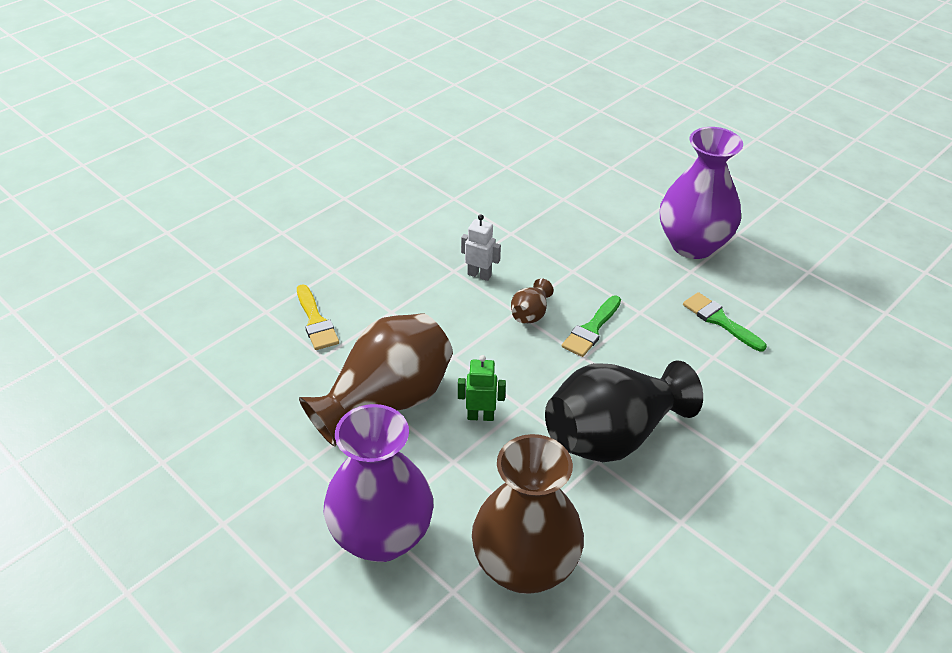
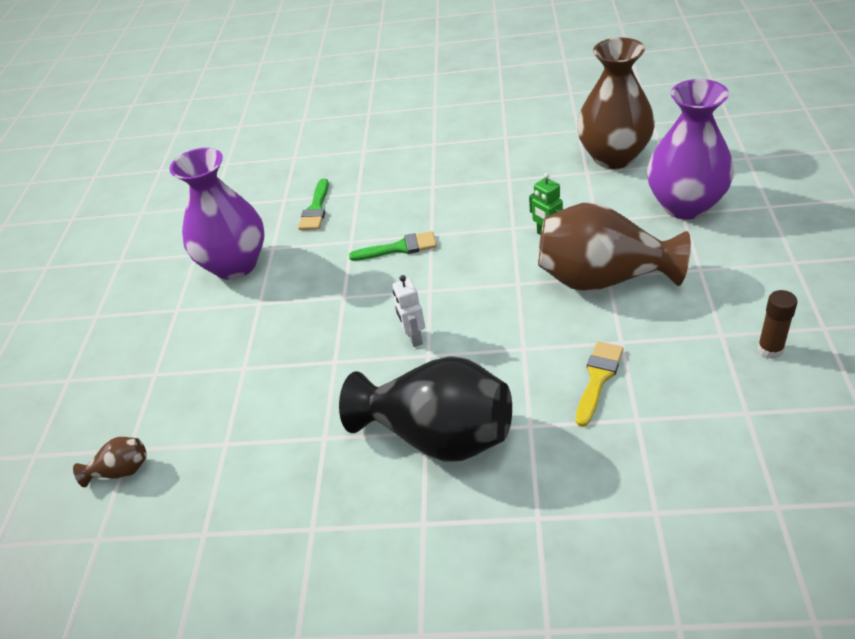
camera: 125 degrees left, 0 degrees up
brown vase [511,278,554,323] -> brown vase moved to [73,437,147,487]
black vase [545,360,703,462] -> black vase moved to [339,356,512,462]
none -> brown glue stick [757,290,798,359]

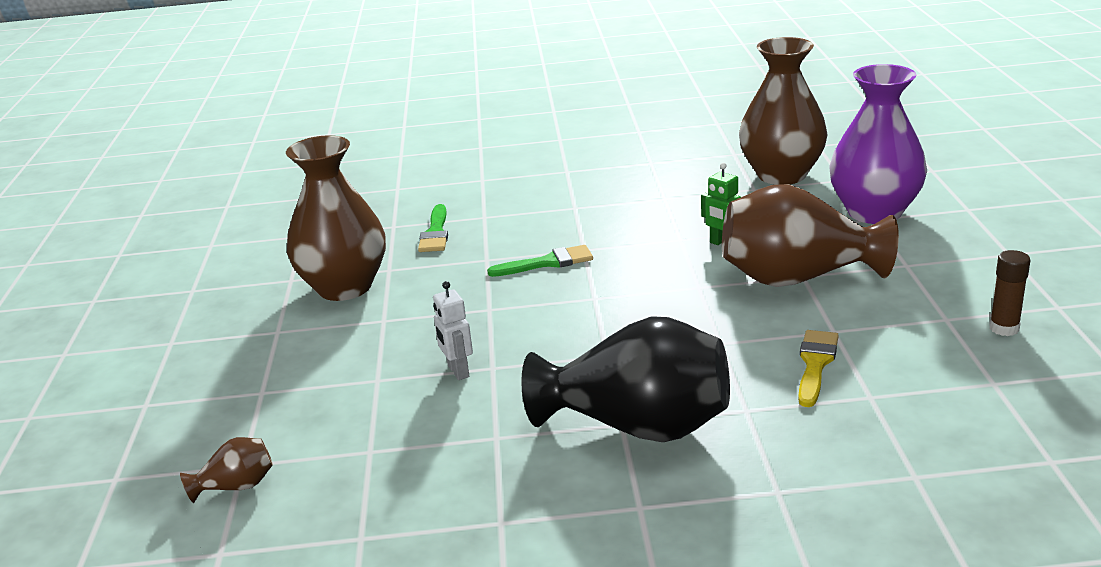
camera: 10 degrees left, 15 degrees down
purple vase [169,148,264,280] -> brown vase [286,135,386,301]
white robot [393,275,425,347] -> white robot moved to [433,281,473,380]

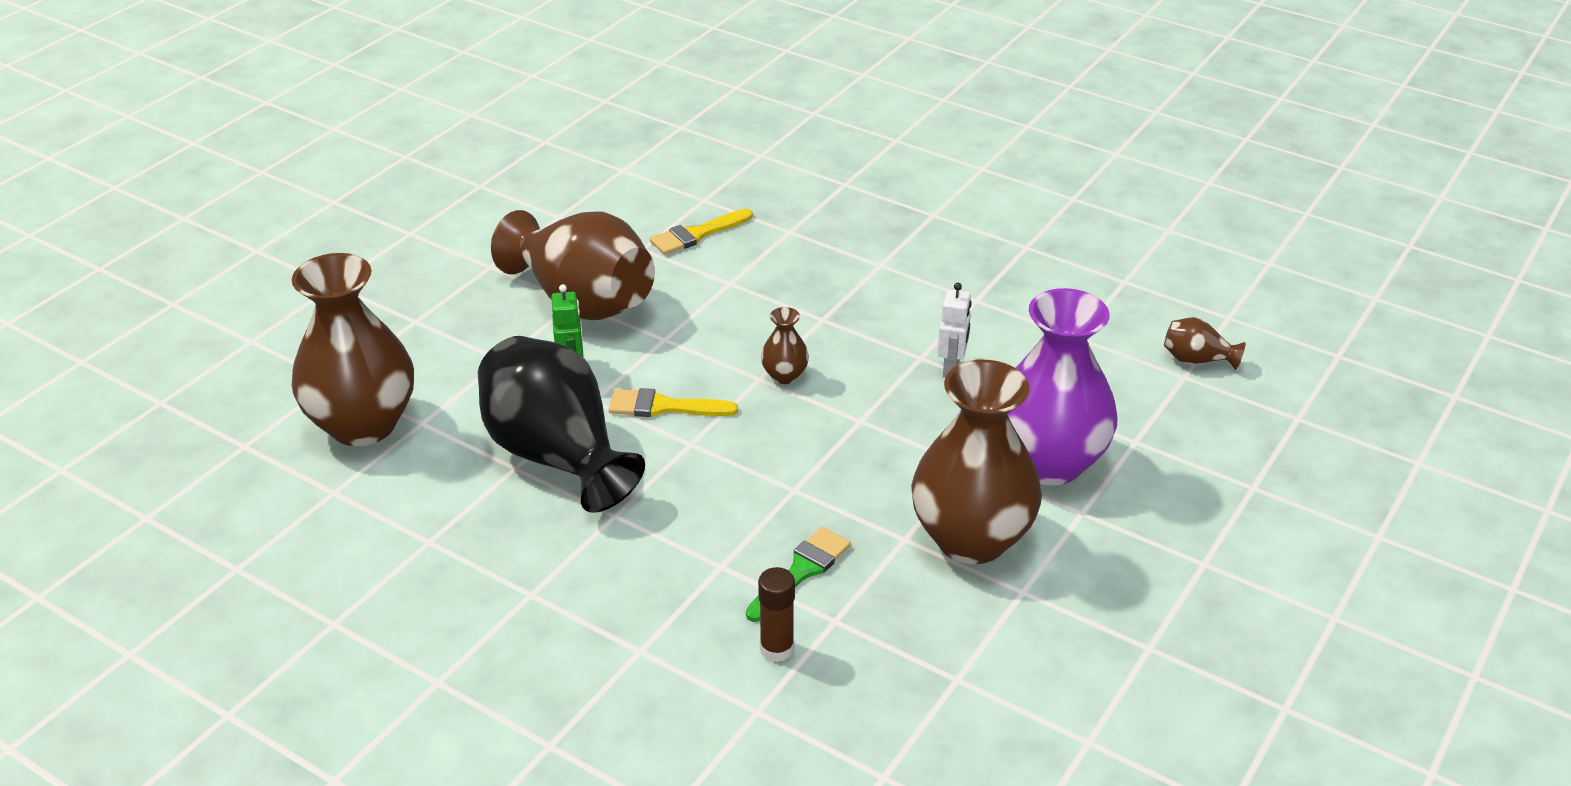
camera: 145 degrees left, 10 degrees up
green brush [487,245,593,277] -> none
black vase [521,316,730,442] -> black vase moved to [478,336,645,513]
purple vase [830,64,927,224] -> purple vase moved to [1007,288,1118,486]
brown glue stick [989,250,1030,336] -> brown glue stick moved to [758,567,795,662]
none -> yellow brush [609,388,738,417]
none -> brown vase [761,307,809,384]

